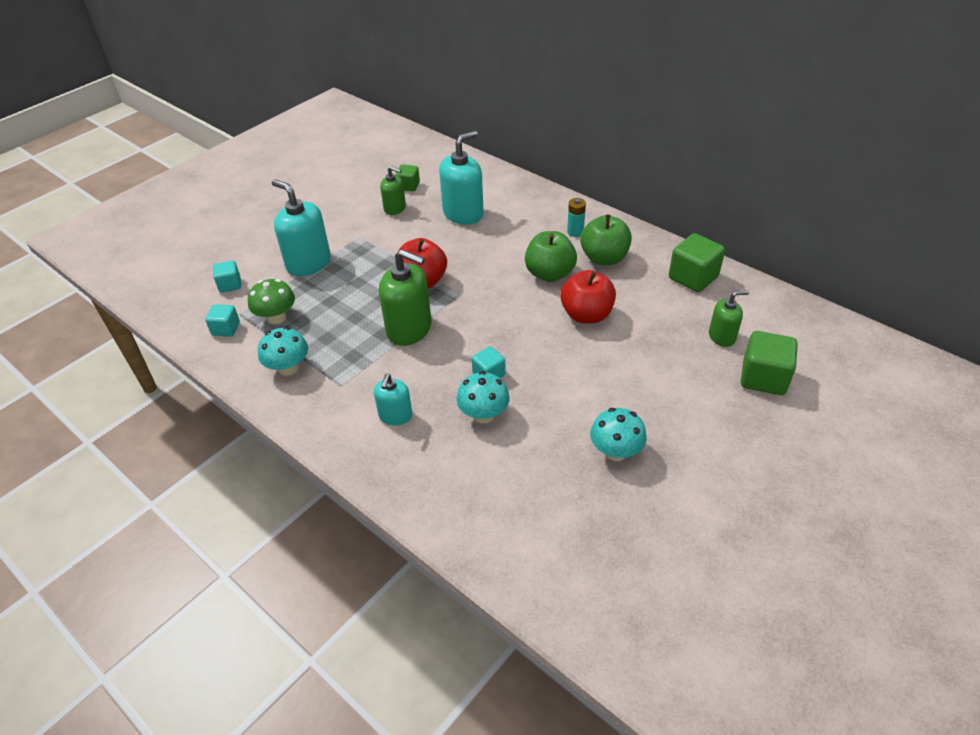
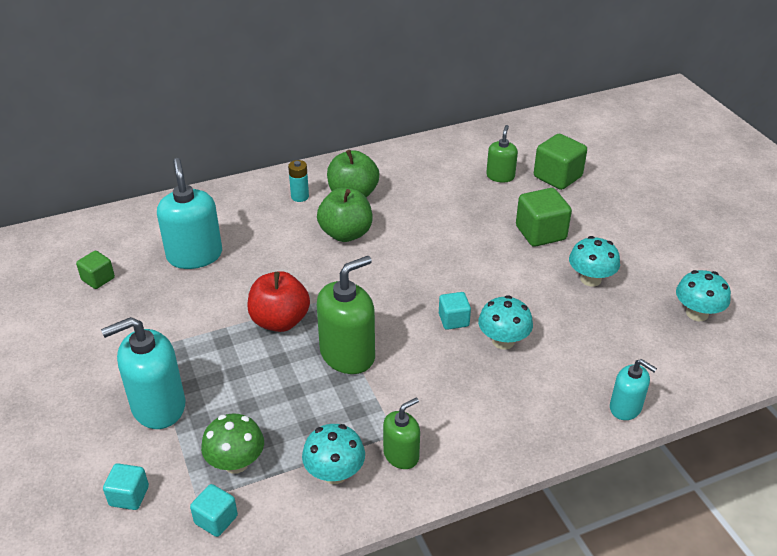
camera: 65 degrees left, 5 degrees down
turquoise soap dispenser [374,374,412,426] -> turquoise soap dispenser moved to [610,359,657,420]
green soap dispenser [380,166,406,215] -> green soap dispenser moved to [383,398,420,469]
red apple [560,270,616,324] -> none
green cube [669,233,725,292] -> green cube moved to [516,188,572,247]
none -> turquoise mushroom [676,270,731,321]

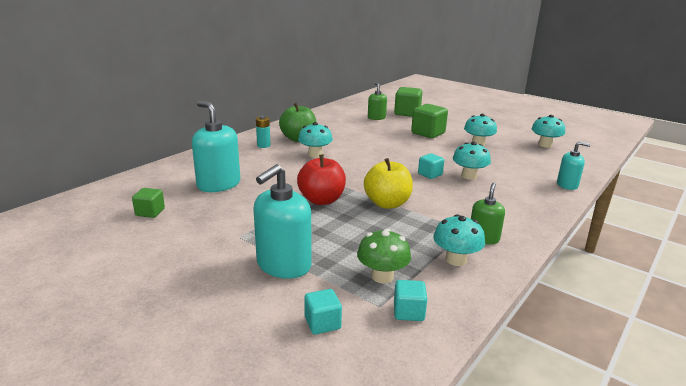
camera: 30 degrees left, 15 degrees down
green apple [317,188,373,242] -> turquoise mushroom [298,122,333,158]
green soap dispenser [317,256,375,374] -> yellow apple [364,158,413,209]

